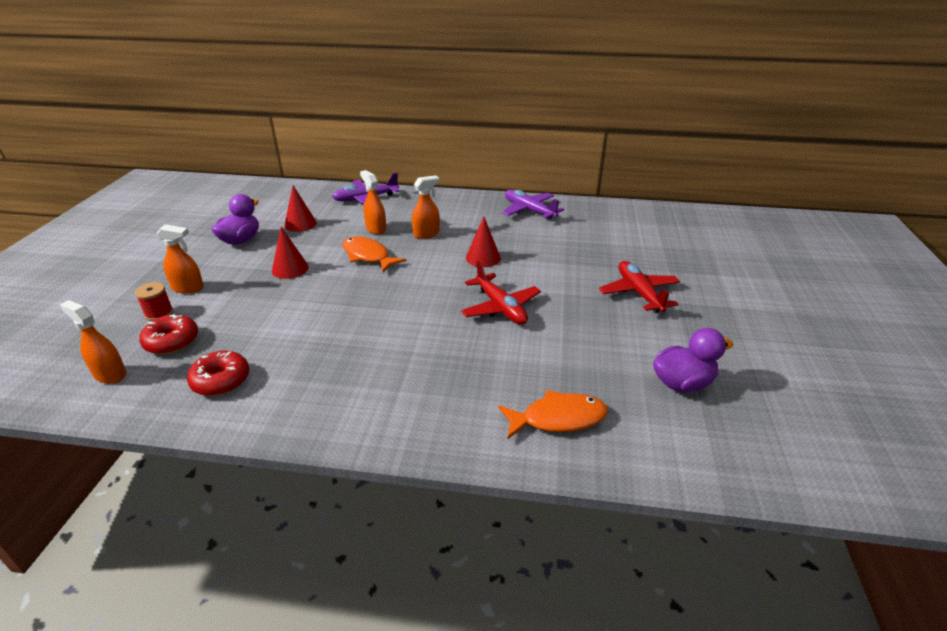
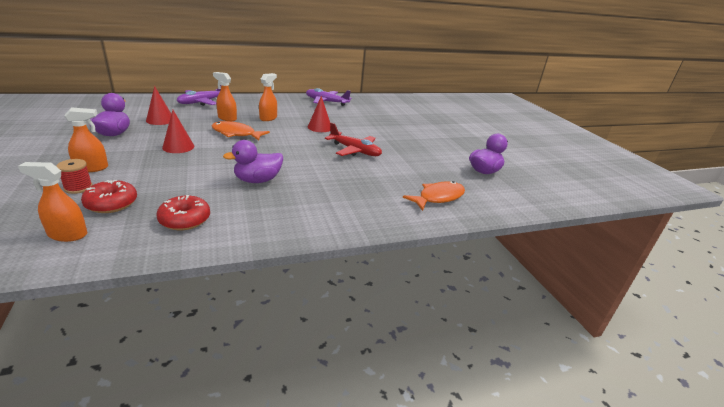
camera: 30 degrees left, 5 degrees down
red plane [599,261,680,312] -> none
none -> purple duck [223,140,283,183]

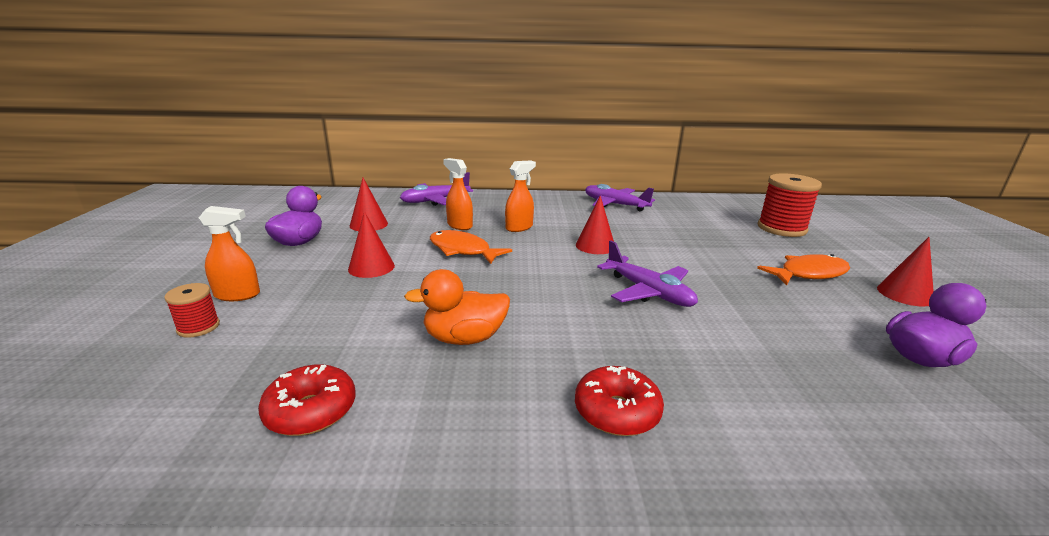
camera: 20 degrees right, 5 degrees down
orange spray bottle [18,162,87,242] -> none
red donut [81,180,137,213] -> red donut moved to [575,366,664,436]
purple duck [223,140,283,183] -> orange duck [404,269,510,345]
red plane [325,123,382,156] -> purple plane [597,240,698,307]
orange fish [403,181,465,211] -> orange fish moved to [757,254,850,285]
none -> red spool [758,173,822,237]
none -> red cone [877,237,934,307]

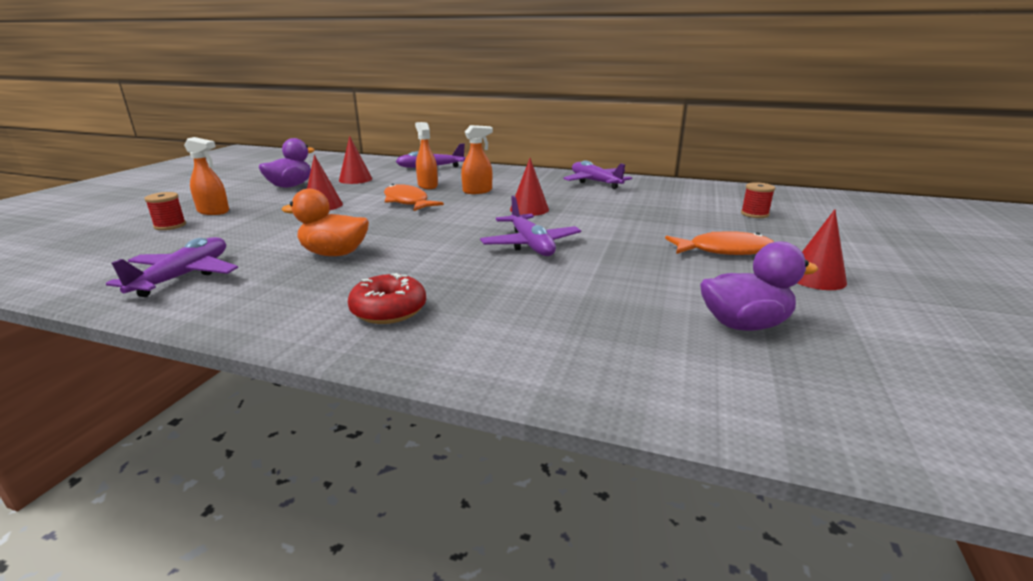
camera: 20 degrees right, 0 degrees up
red donut [258,364,356,436] -> purple plane [106,237,238,297]
red spool [758,173,822,237] -> red spool [741,182,775,218], size x0.51

